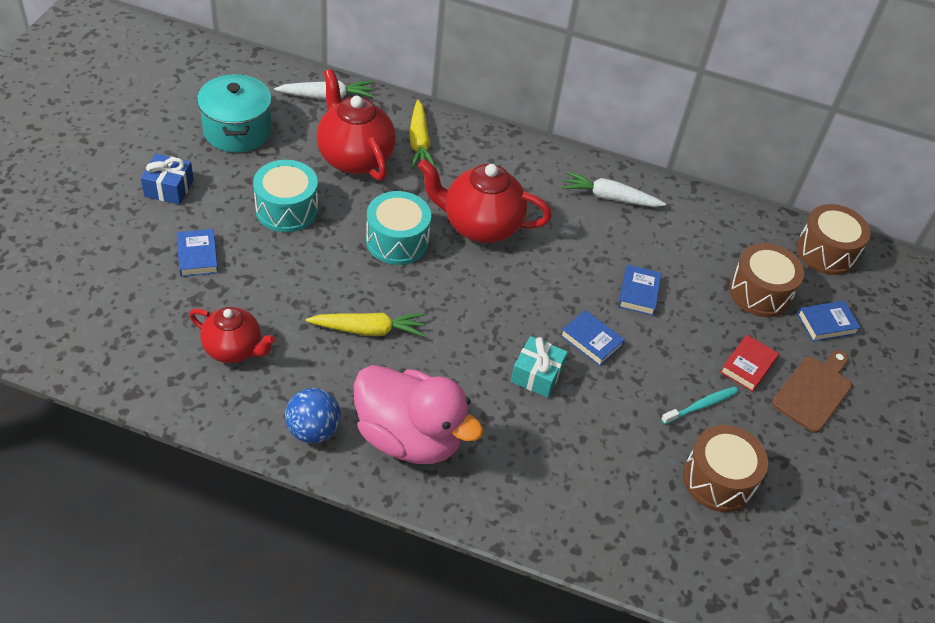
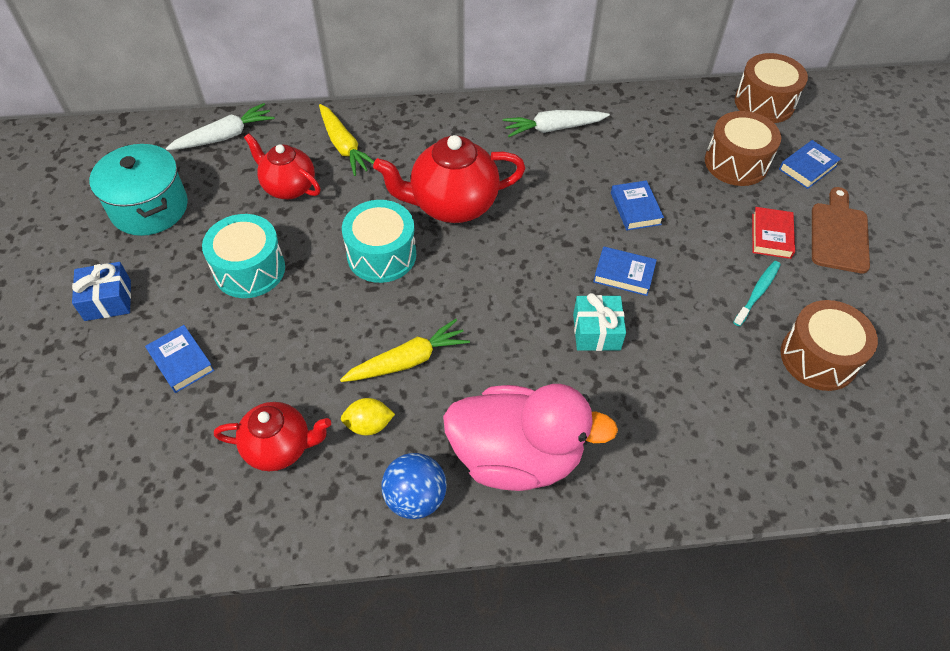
camera: 20 degrees left, 5 degrees up
red teapot [316,69,396,181] -> red teapot [244,133,321,199], size x0.65
none -> yellow lemon [341,398,395,435]

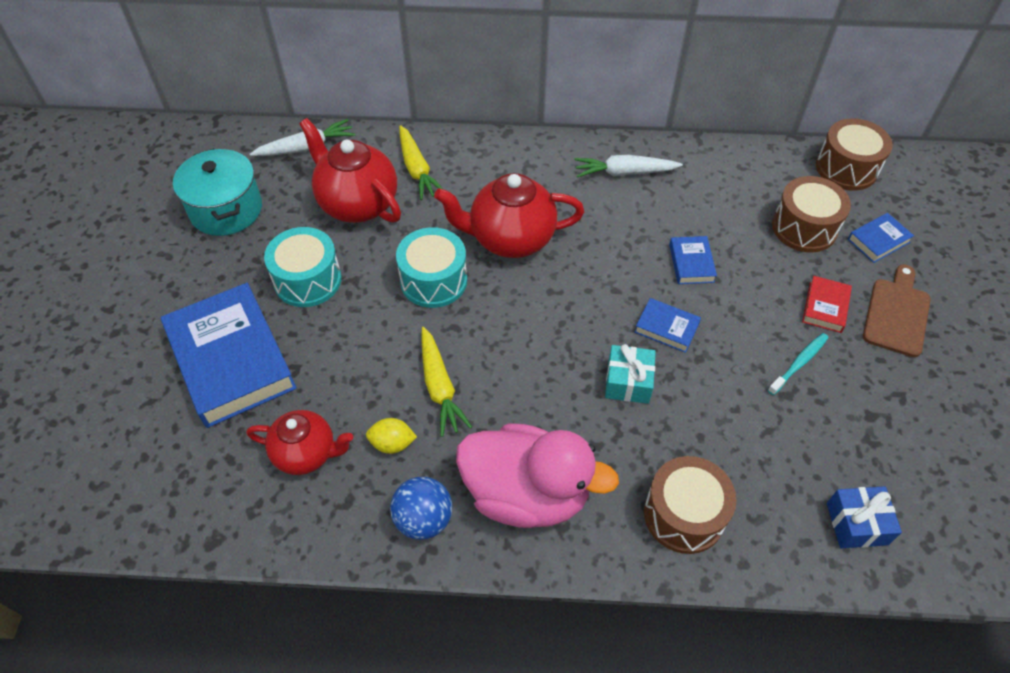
camera: 10 degrees right, 0 degrees up
blue gift [72,262,131,321] -> blue gift moved to [827,486,902,548]
blue book [145,325,214,393] -> blue book [161,283,297,428], size x2.28
red teapot [244,133,321,199] -> red teapot [299,118,401,223], size x1.55
yellow carrot [340,319,470,382] -> yellow carrot turned 90 degrees clockwise [421,327,472,437]
brown drum [781,300,878,391] -> brown drum moved to [644,456,736,554]

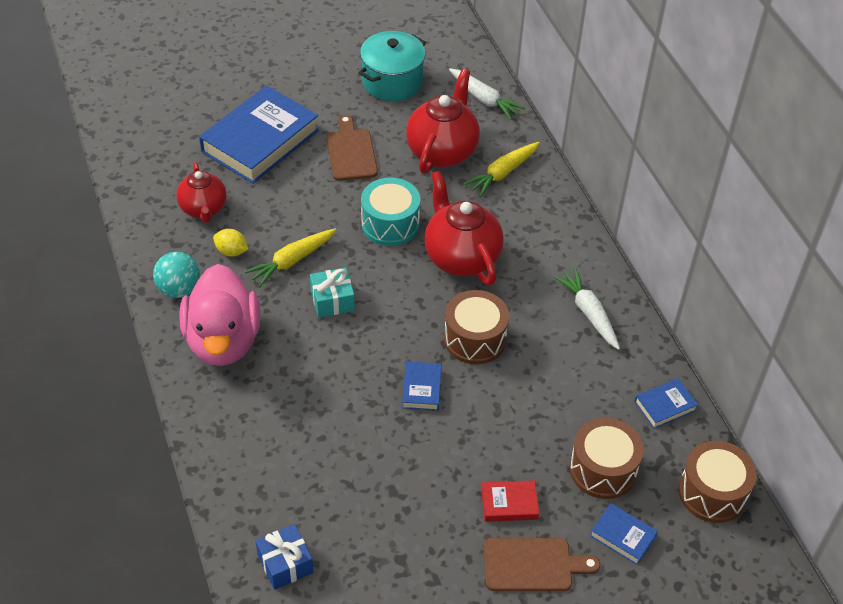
camera: 65 degrees right, 5 degrees down
turquoise drum [264,227,342,307] -> brown cutting board [326,115,378,181]
yellow lemon [366,418,417,454] -> yellow lemon turned 45 degrees counterclockwise [213,229,249,257]
blue ball [390,477,453,540] -> turquoise ball [153,252,200,298]
turquoise gift [605,344,656,404] -> turquoise gift moved to [310,268,355,318]
brown drum [644,456,736,554] -> brown drum moved to [444,290,509,364]
blue book [669,236,717,284] -> blue book moved to [634,378,698,429]
turquoise toothbrush [768,333,829,395] -> none

